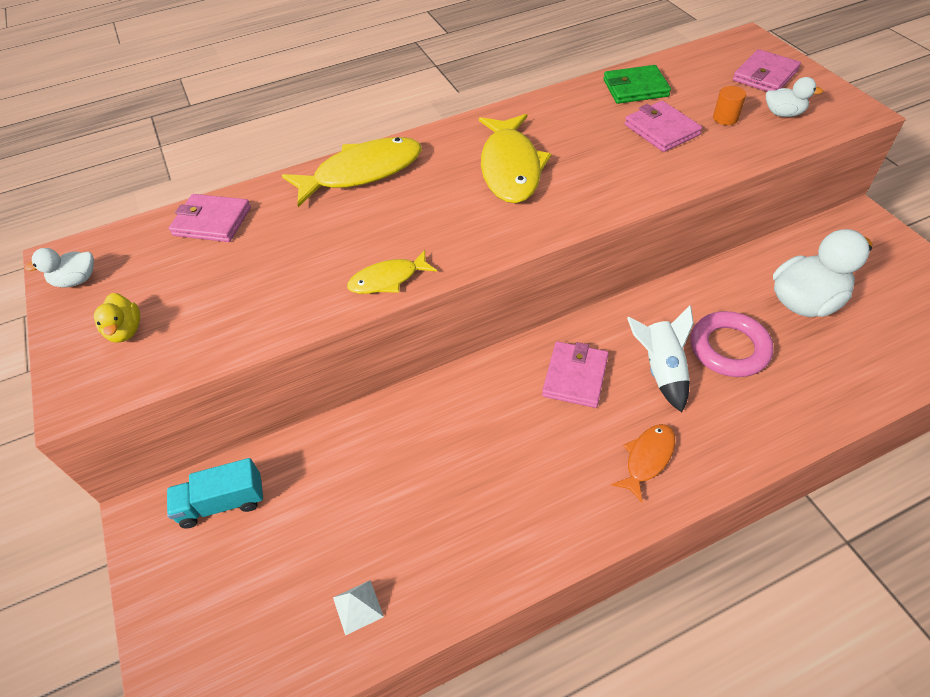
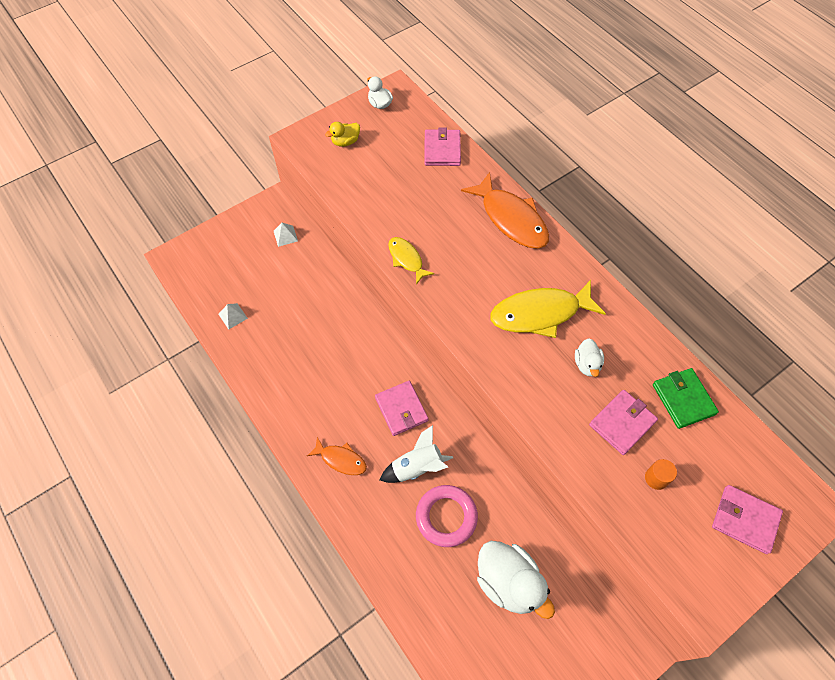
camera: 75 degrees right, 10 degrees up
turquoise truck [167,458,263,528] -> white pyramid [274,223,298,247]
yellow fish [282,137,422,207] -> orange fish [461,172,549,249]
pink wallet [542,341,609,408] -> pink wallet turned 60 degrees clockwise [375,381,429,436]
white duck [766,77,823,117] -> white duck moved to [575,338,604,377]

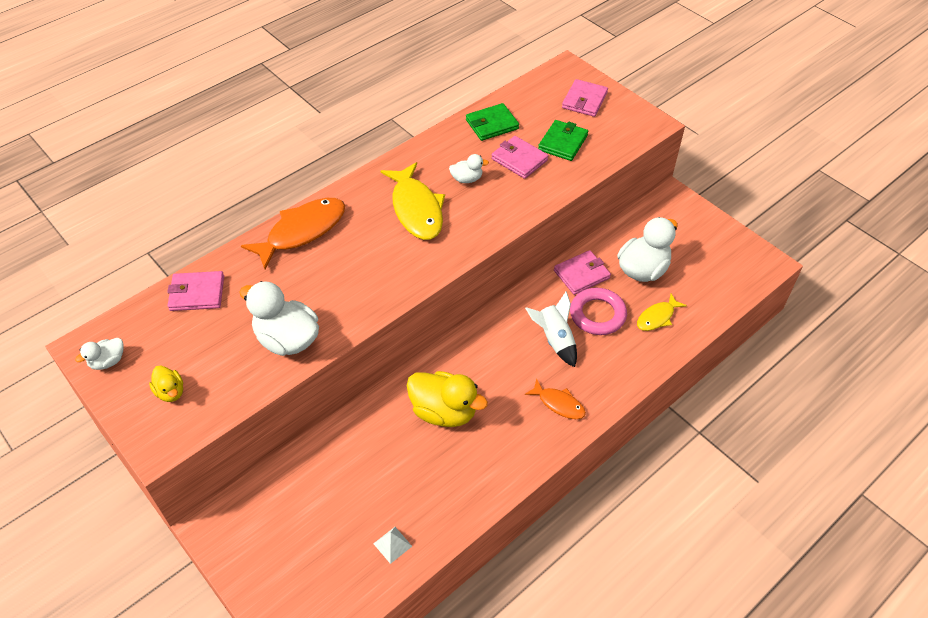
camera: 95 degrees left, 10 degrees down
white pyramid [274,223,298,247] -> none
orange fish [307,437,367,475] -> orange fish turned 105 degrees clockwise [525,379,586,419]
pink wallet [375,381,429,436] -> pink wallet moved to [554,250,611,295]
yellow fish [388,237,434,285] -> yellow fish moved to [637,294,687,331]
orange cylinder [645,459,677,490] -> green wallet [538,120,588,161]
none -> white duck [240,281,319,356]
none -> yellow duck [407,371,488,427]

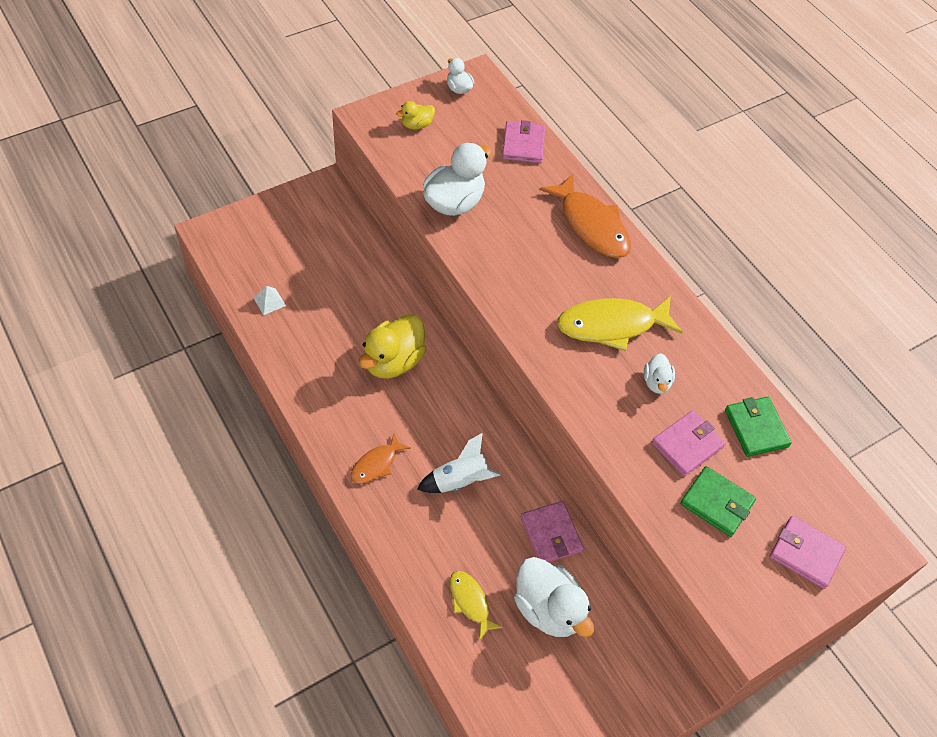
camera: 95 degrees right, 5 degrees up
pink ring [570,288,627,335] -> none

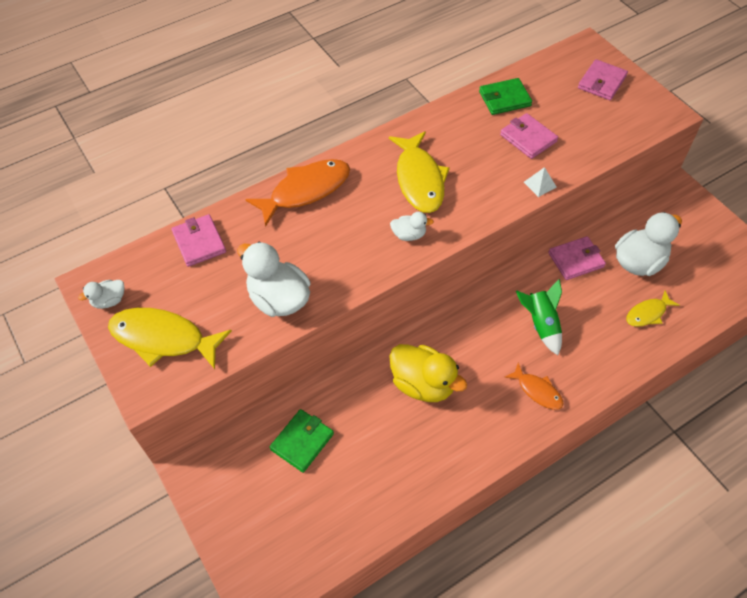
camera: 85 degrees left, 0 degrees up
white pyramid [254,286,286,315] -> white pyramid moved to [524,167,557,197]
yellow duck [396,101,435,130] -> yellow fish [108,308,232,369]
white rocket [417,433,501,493] -> green rocket [516,279,562,355]
pink wallet [502,120,545,164] -> pink wallet turned 60 degrees clockwise [171,214,226,267]
white duck [644,353,675,394] -> white duck moved to [390,212,434,241]
green wallet [680,466,756,537] -> green wallet moved to [269,409,334,473]

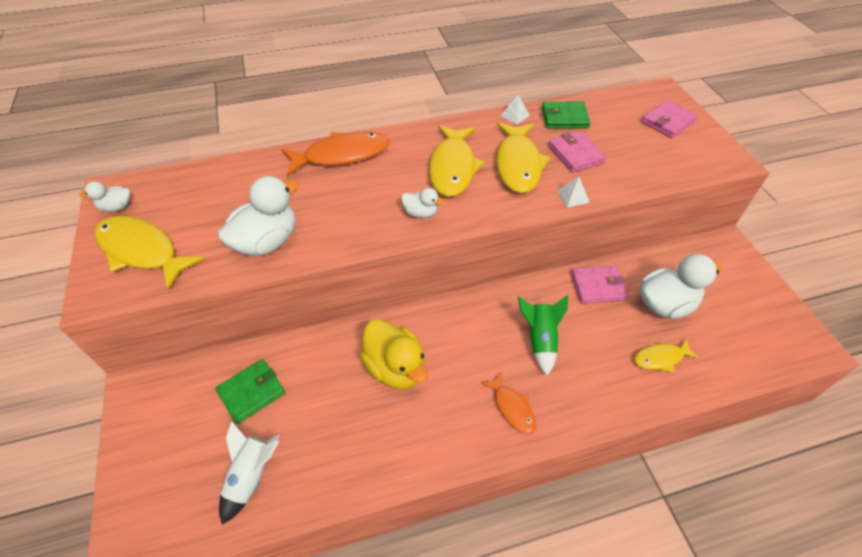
camera: 15 degrees right, 5 degrees down
pink wallet [171,214,226,267] -> none
white duck [237,242,311,317] -> white duck turned 75 degrees clockwise [218,176,299,256]
none -> white rocket [219,421,280,525]
none -> yellow fish [496,123,551,193]
none -> white pyramid [500,96,530,125]

